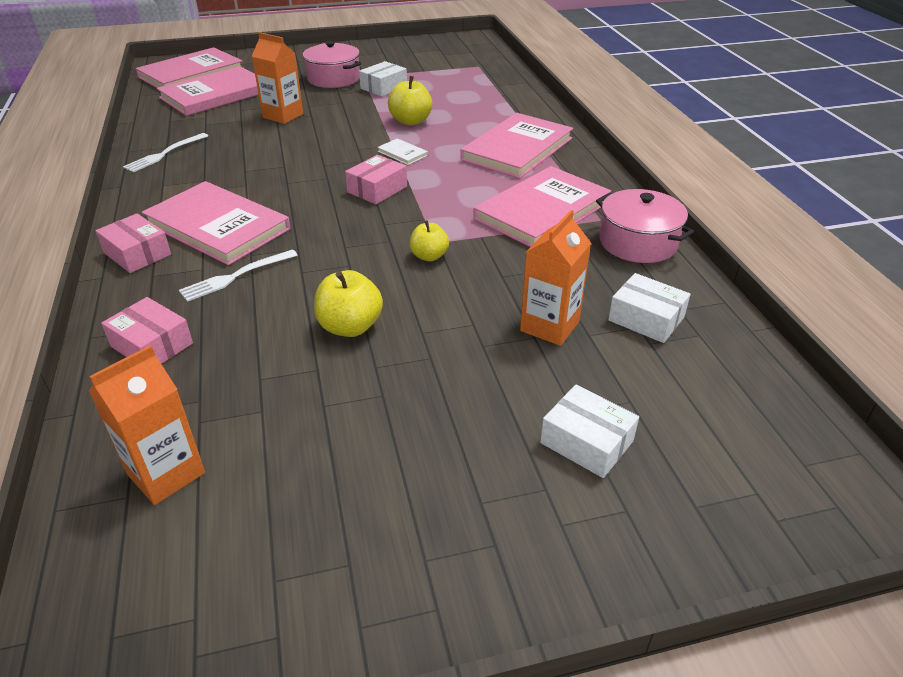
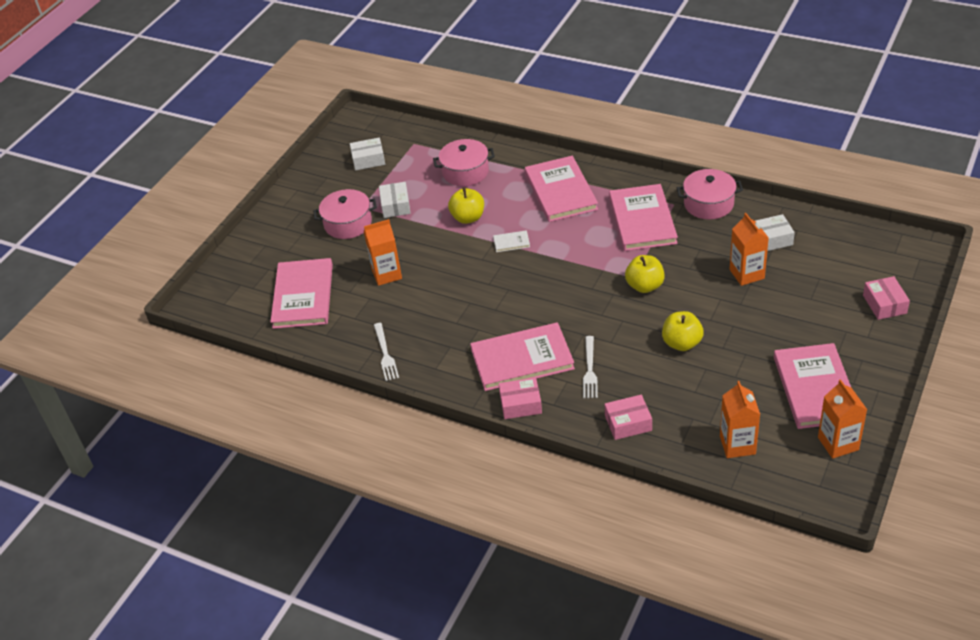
camera: 45 degrees left, 5 degrees up
pink book [136,47,242,88] -> pink book moved to [774,343,851,429]
pink box [345,155,407,204] -> pink box moved to [863,276,910,320]
yellow apple [410,220,449,261] -> yellow apple [625,255,665,293], size x1.51
white box [540,385,639,478] -> white box moved to [350,138,385,170]
none -> pink pot [433,139,495,186]
none -> orange carton [818,379,867,459]

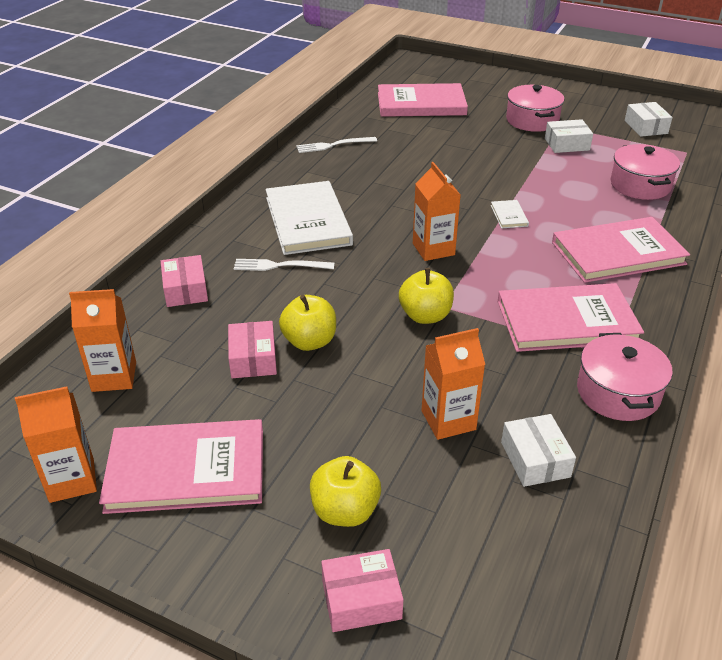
camera: 85 degrees right, 5 degrees down
orange carton [364,219,402,286] -> orange carton moved to [413,162,461,261]
yellow apple [448,187,484,224] -> yellow apple moved to [310,456,381,527]
pink book [470,322,575,391] -> white book [265,181,353,255]
pink box [499,377,542,419] -> pink box moved to [228,321,277,378]

